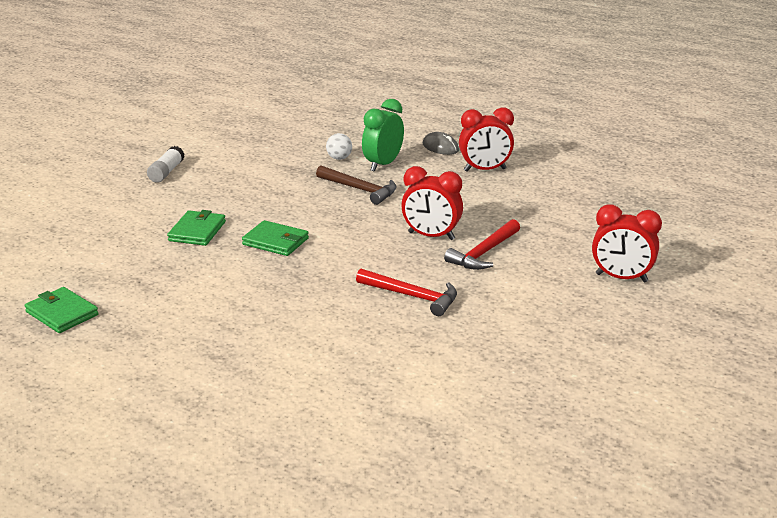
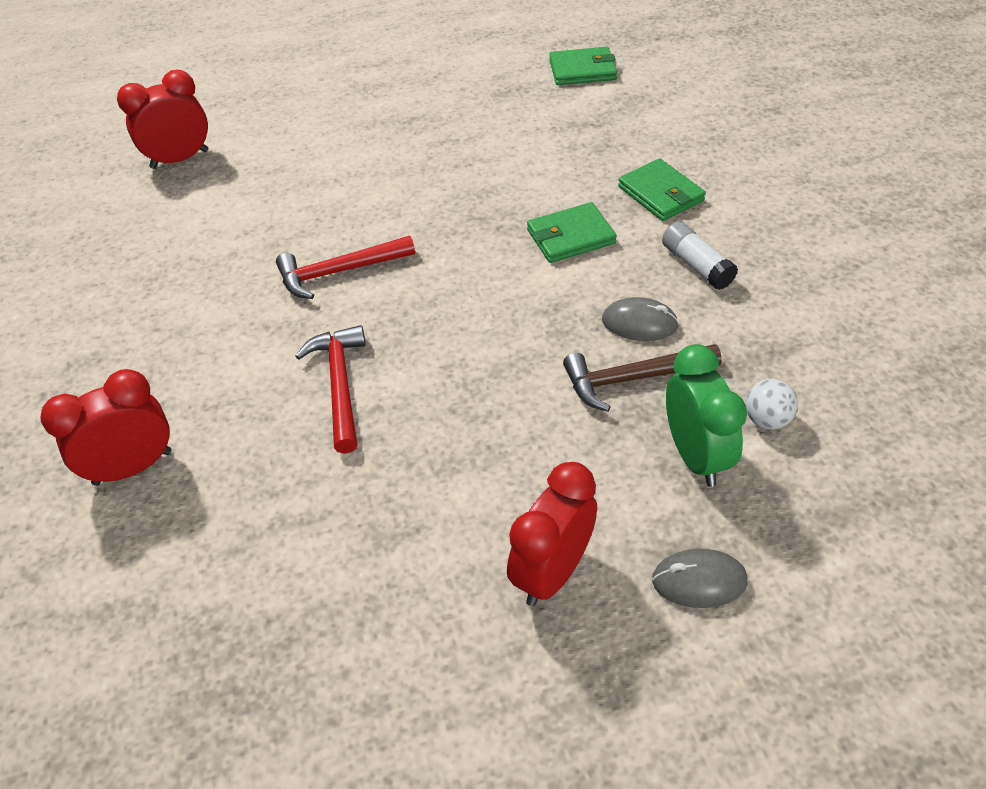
camera: 135 degrees right, 20 degrees up
white glue stick [147,146,185,183] -> white glue stick moved to [662,221,738,290]
red clock [401,166,463,240] -> red clock moved to [117,70,208,169]
none -> grey mouse [602,297,679,341]

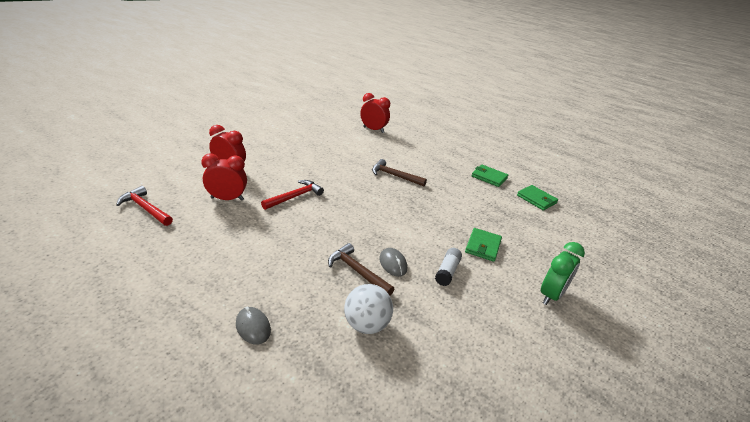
camera: 50 degrees right, 15 degrees down
red hammer [276,236,415,299] -> red hammer moved to [116,186,173,226]
red clock [507,462,597,606] -> red clock moved to [201,153,247,201]
green wallet [527,202,617,263] -> green wallet moved to [471,165,508,187]
green clock [666,344,747,487] -> green clock moved to [541,242,585,305]
white ball [745,379,798,429] -> white ball [344,284,393,334], size x1.75
none -> brown hammer [372,159,427,186]

